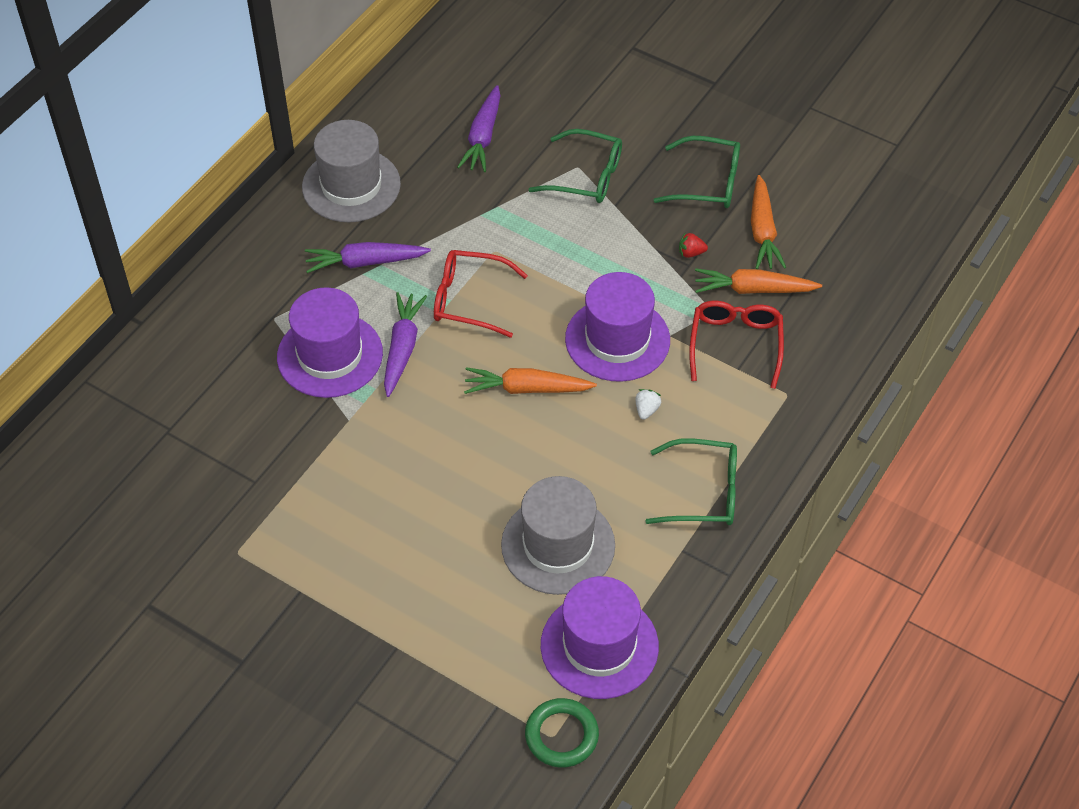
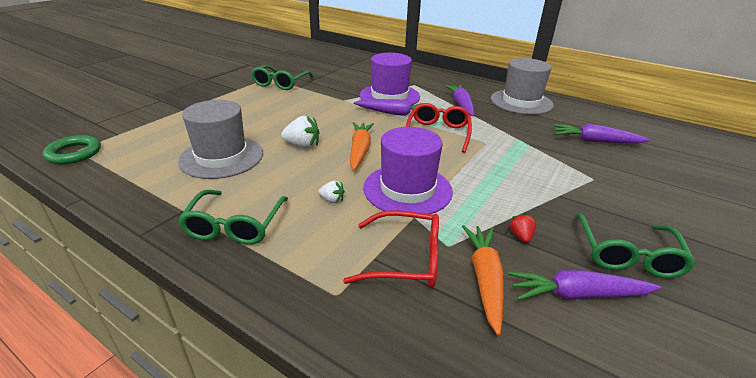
camera: 90 degrees right, 20 degrees down
green glasses [528,129,622,203] -> green glasses moved to [251,65,314,90]
purple hat [541,576,659,699] -> none
orange carrot [751,175,786,269] -> purple carrot [508,270,661,300]
none -> white strawberry [281,116,319,149]

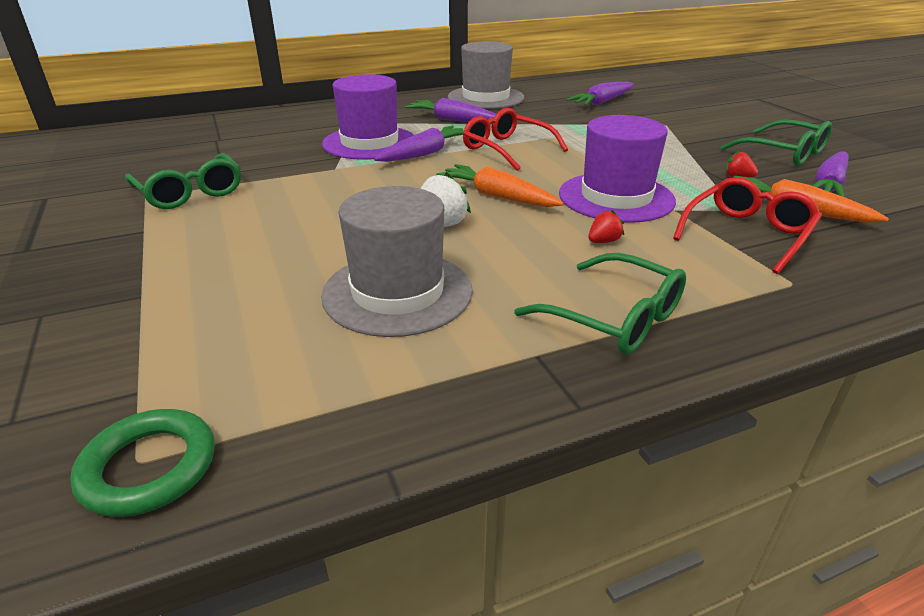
camera: 55 degrees left, 0 degrees up
white strawberry [318,181,345,203] -> red strawberry [589,210,624,243]

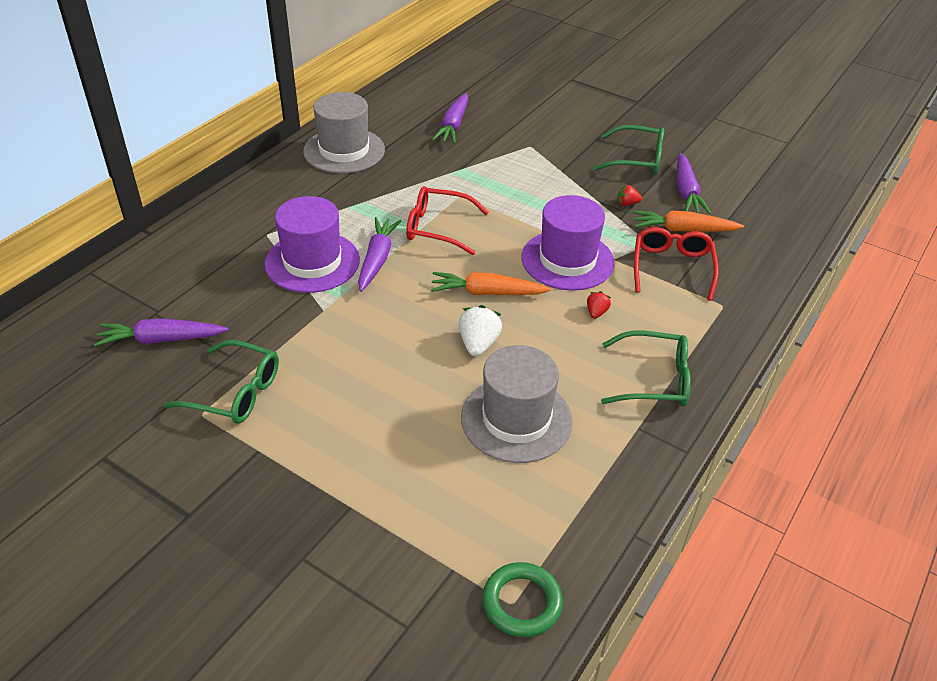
camera: 35 degrees left, 10 degrees up
purple carrot [404,98,496,122] -> purple carrot moved to [94,318,228,346]

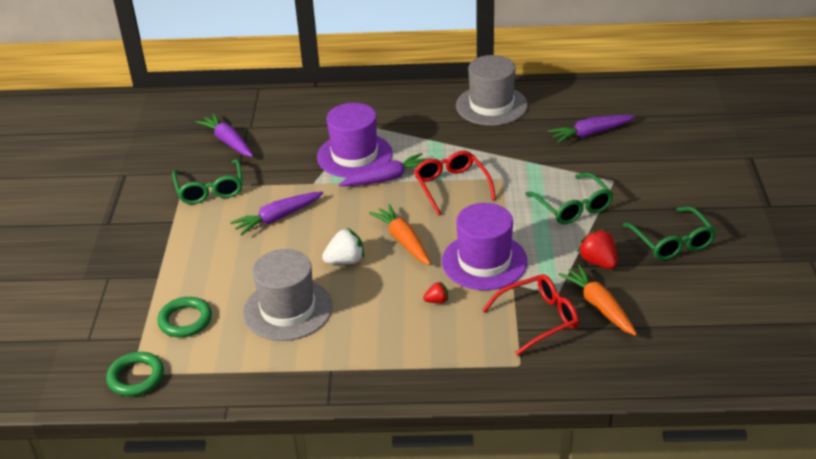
camera: 60 degrees right, 5 degrees down
green glasses [601,331,691,407] -> green glasses moved to [525,173,613,224]
red strawberry [618,185,642,206] -> red strawberry [577,229,617,269], size x1.73
purple carrot [677,153,711,214] -> purple carrot moved to [230,191,323,236]
none -> green ring [157,297,212,337]

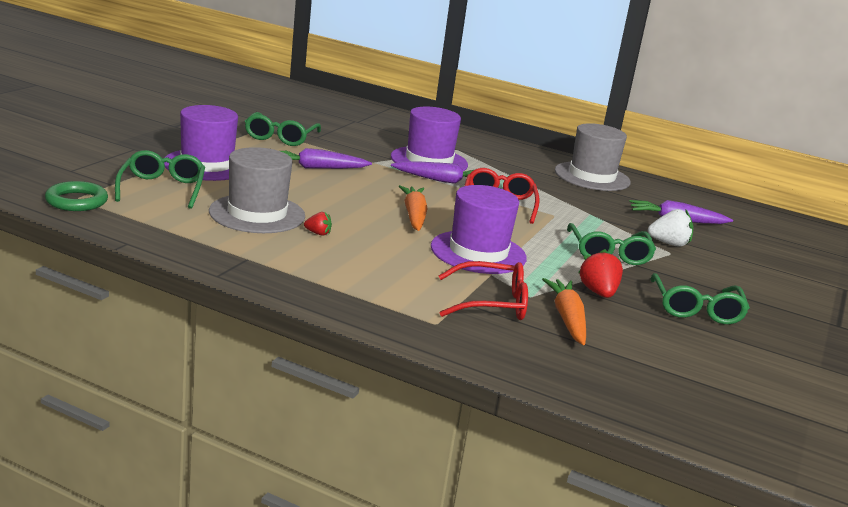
camera: 20 degrees right, 15 degrees down
green ring [157,297,212,337] -> green glasses [115,150,205,209]
purple carrot [196,113,253,157] -> none
white strawberry [322,227,364,264] -> white strawberry moved to [648,209,693,247]
red strawberry [423,282,448,303] -> red strawberry moved to [304,212,332,236]
none -> purple hat [164,105,238,181]

